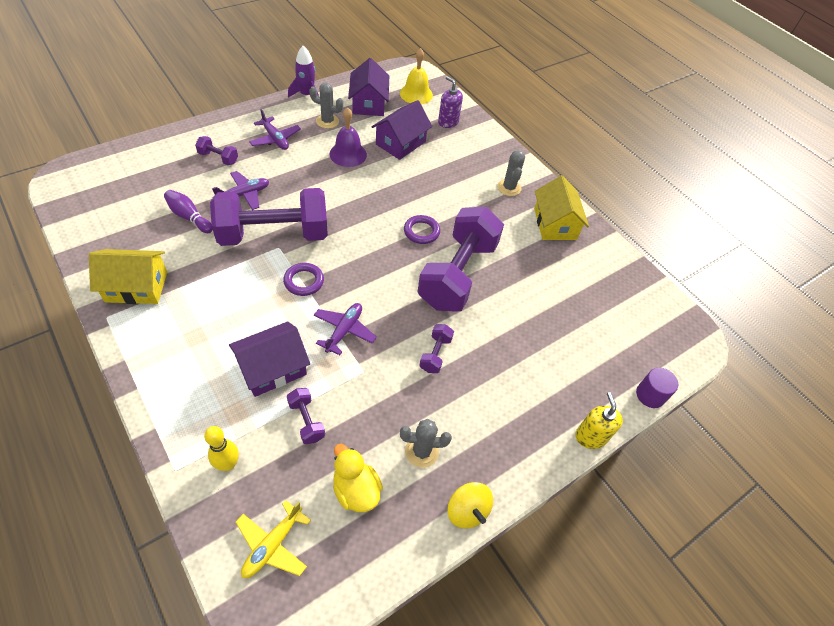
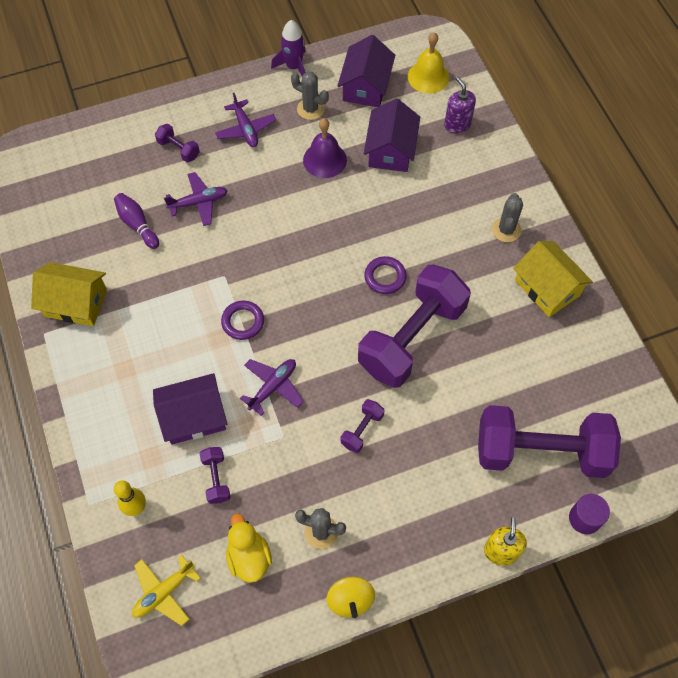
camera: 20 degrees right, 10 degrees up
purple dumbbell [210,188,328,246] -> purple dumbbell moved to [478,405,621,478]
purple house [372,100,432,160] -> purple house turned 45 degrees counterclockwise [364,98,420,172]
yellow house [534,175,589,240] -> yellow house turned 45 degrees counterclockwise [513,241,593,317]

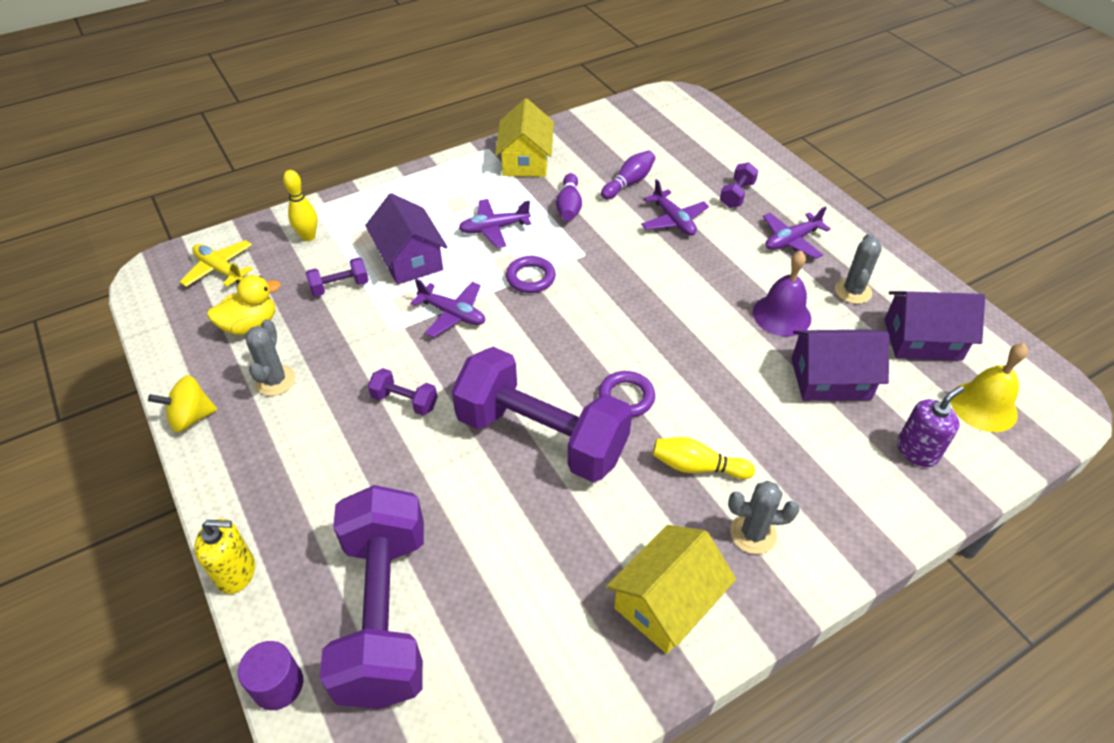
camera: 80 degrees right, 15 degrees down
purple rocket [271,20,306,75] -> none
none -> purple plane [459,199,531,248]
none -> purple bowling pin [556,173,582,221]
none -> yellow bowling pin [653,437,755,479]

